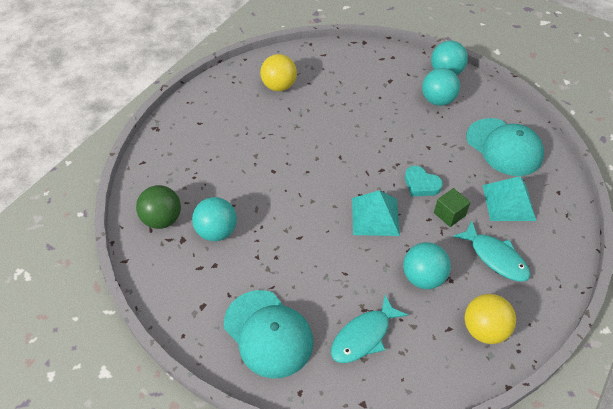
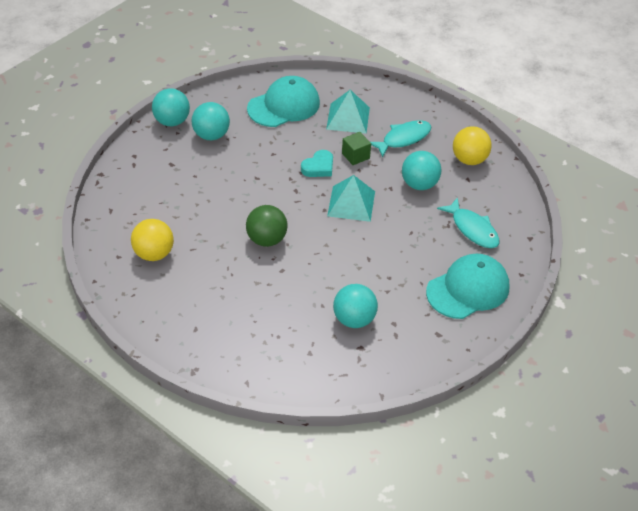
camera: 85 degrees left, 5 degrees down
green ball [136,185,181,229] -> green ball moved to [246,205,288,247]

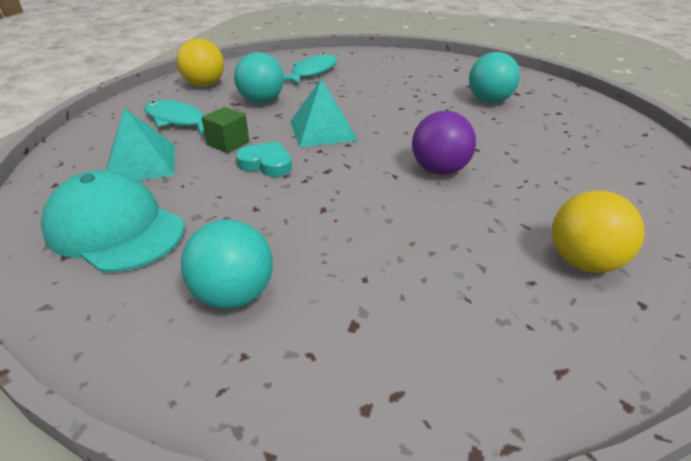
camera: 110 degrees left, 10 degrees down
turquoise ball [152,88,190,126] -> none
green ball [246,205,288,247] -> purple ball [412,111,476,175]
turquoise cap [426,254,509,319] -> none

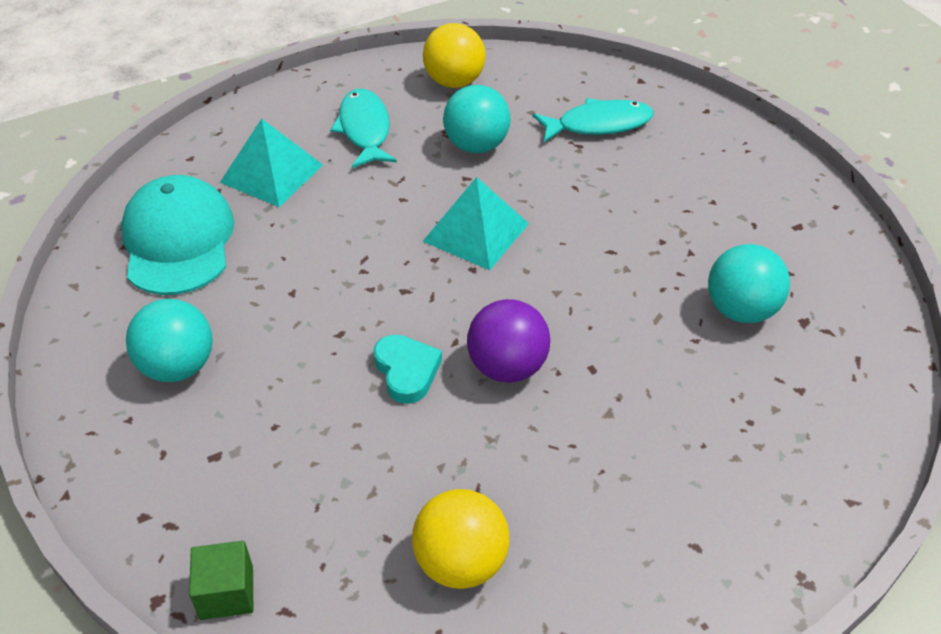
camera: 45 degrees right, 10 degrees up
green cube [202,107,249,153] -> green cube moved to [189,541,253,620]
turquoise heart [236,141,292,177] -> turquoise heart moved to [374,334,442,404]

